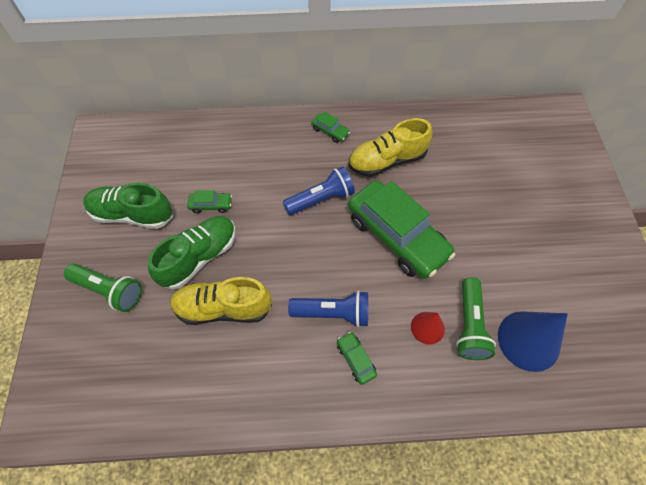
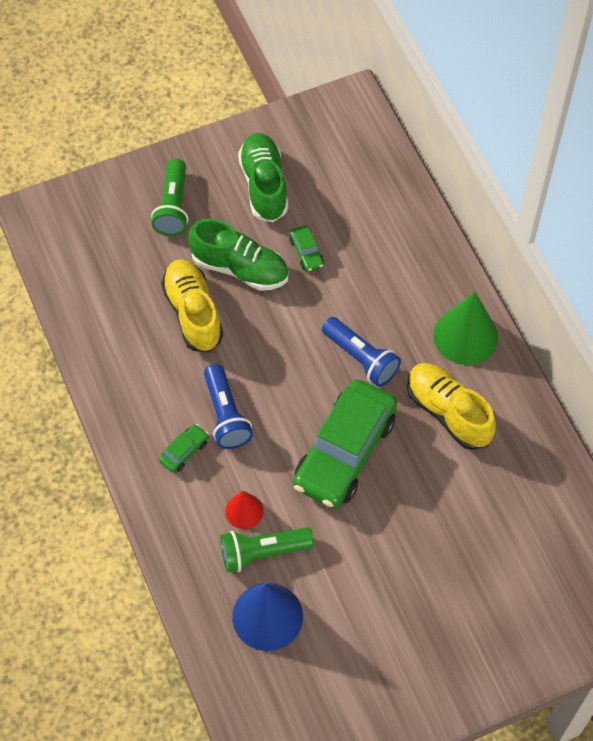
camera: 70 degrees right, 0 degrees up
green car [311,112,350,143] -> green cone [433,292,498,365]

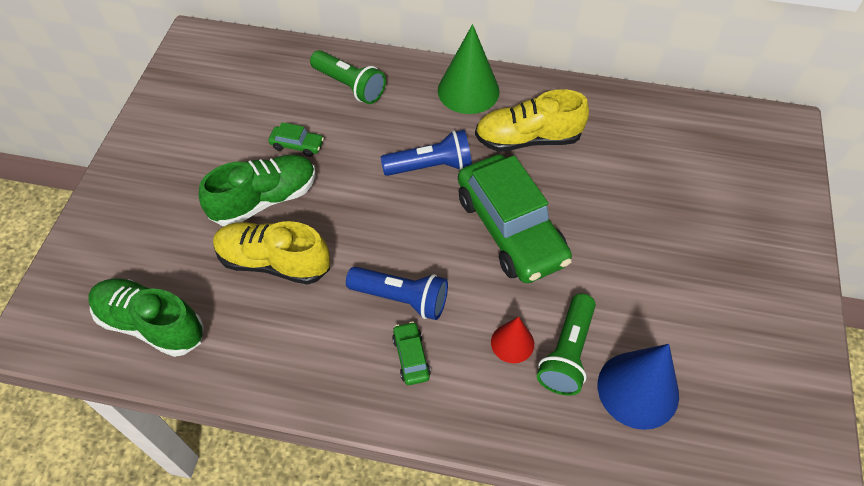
camera: 55 degrees left, 5 degrees down
green flashlight [151,158,188,236] -> green flashlight moved to [310,50,386,104]
green shoe [238,133,288,222] -> green shoe moved to [88,278,204,357]

